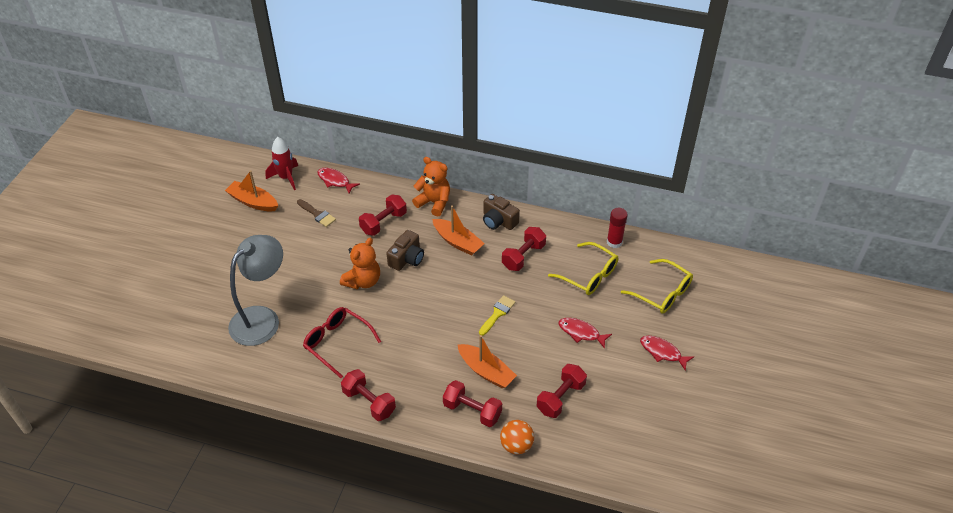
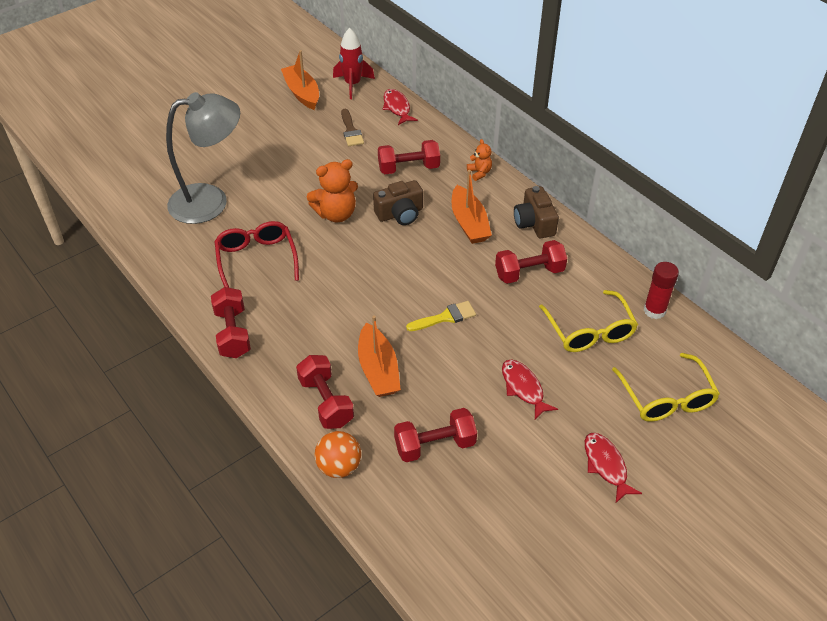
camera: 35 degrees right, 0 degrees up
orange teddy bear [412,157,450,216] -> orange teddy bear [467,139,492,181], size x0.53

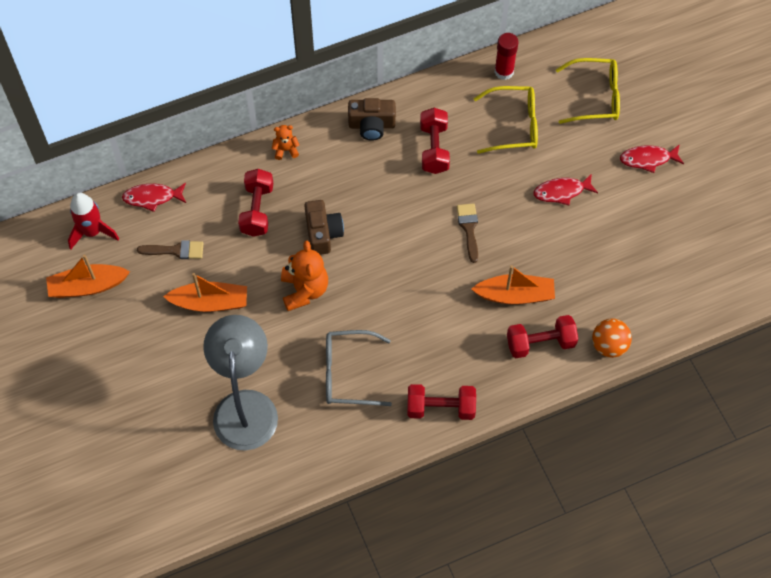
camera: 75 degrees left, 15 degrees up
red glasses [214,221,299,288] -> grey glasses [326,330,392,406]
red dumbbell [394,408,477,462] -> none
yellow brush [406,301,476,331] -> brown brush [457,203,478,263]
orange boat [452,170,492,244] -> orange boat moved to [163,273,247,312]

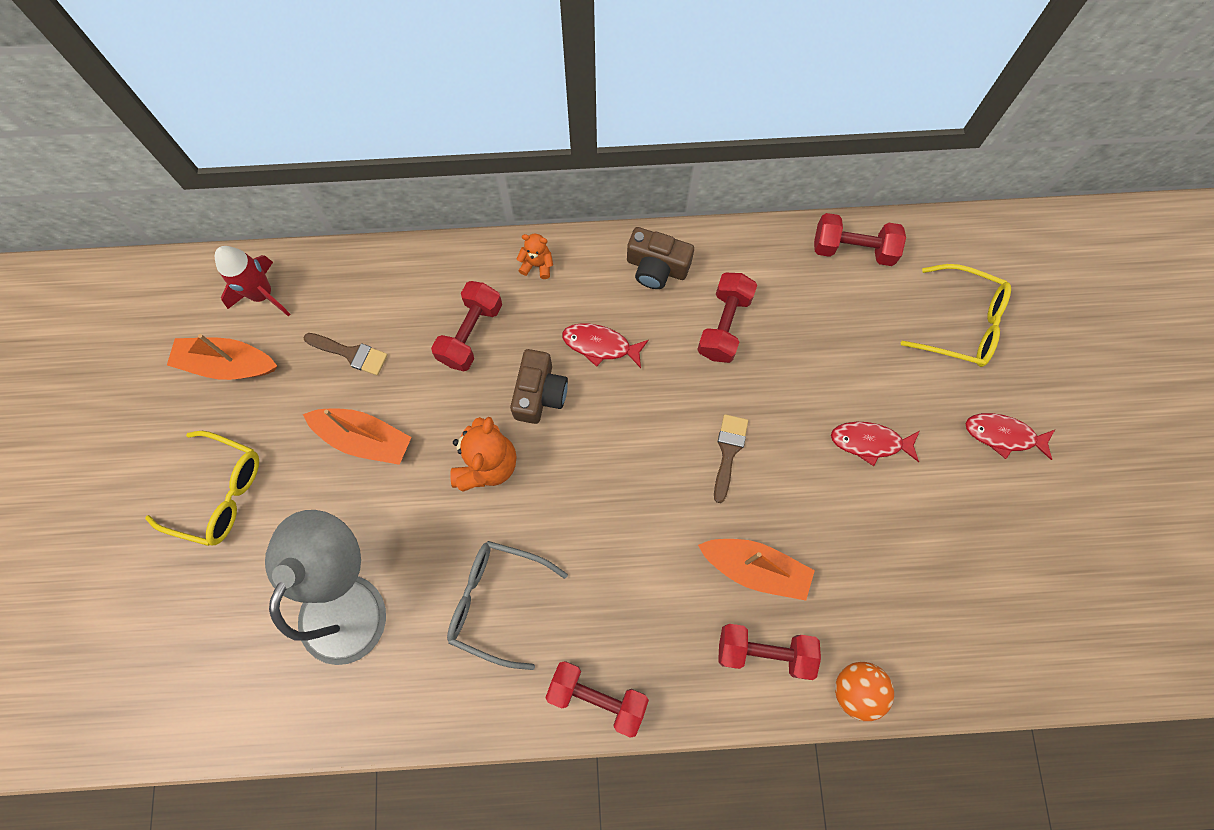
camera: 20 degrees right, 10 degrees up
red fish [122,183,186,212] -> red fish moved to [562,323,649,368]
yellow glasses [474,86,538,154] -> yellow glasses moved to [145,431,259,546]
red glue stick [494,33,518,80] -> red dumbbell [814,213,906,266]

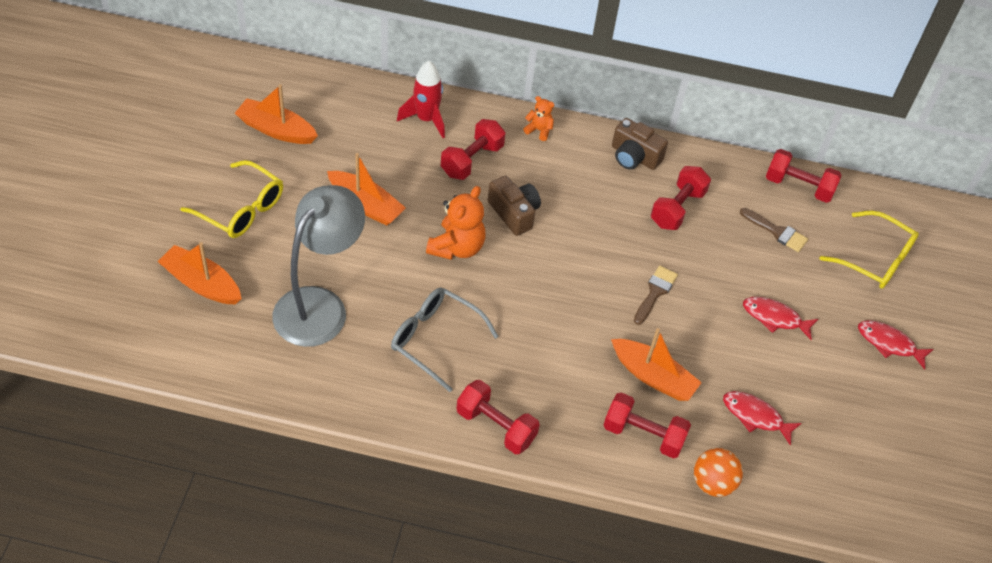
camera: 10 degrees right, 20 degrees down
red rocket [215,246,290,317] -> red rocket moved to [397,61,445,138]
brown brush [303,333,388,376] -> brown brush moved to [740,208,808,252]
brown camera [510,349,568,424] -> brown camera turned 60 degrees counterclockwise [488,176,541,236]
red fish [562,323,649,368] -> red fish moved to [723,391,802,445]
none -> orange boat [157,242,241,304]

